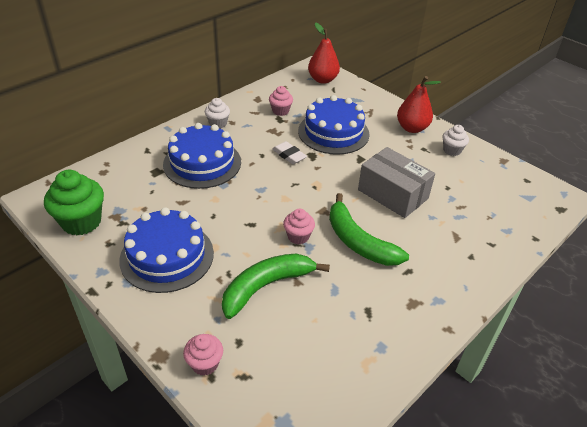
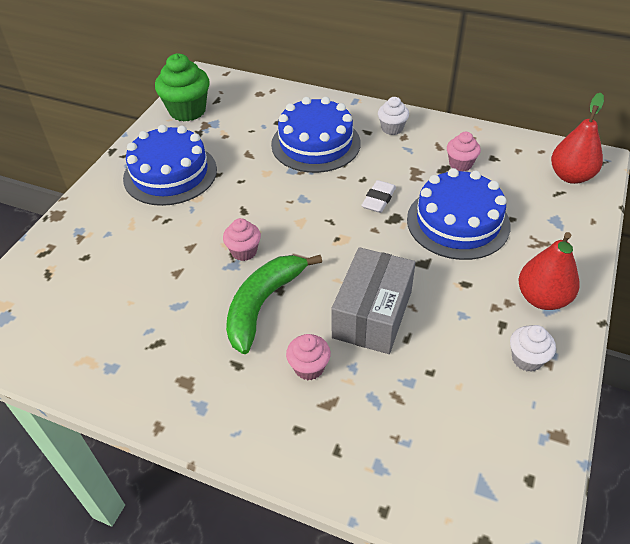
camera: 70 degrees right, 5 degrees up
pink cupcake [183,334,223,376] -> pink cupcake moved to [286,334,331,380]
green banana [222,253,330,319] -> none

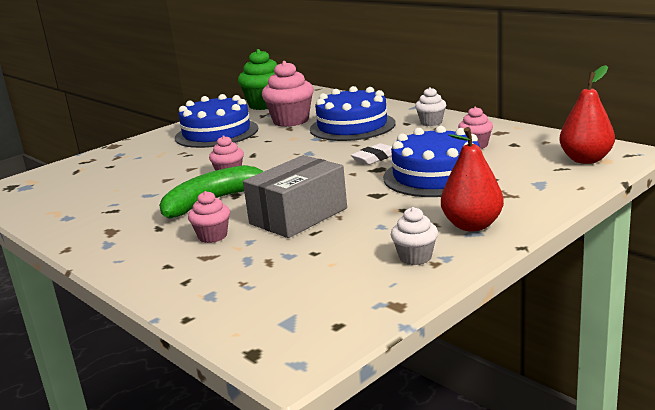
camera: 25 degrees right, 25 degrees down
none -> pink cupcake [262,61,314,127]

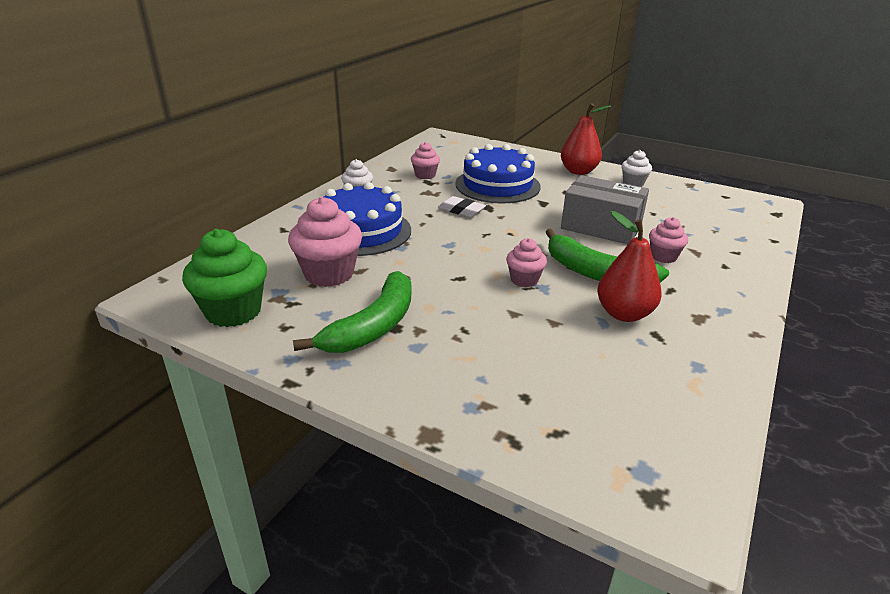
camera: 110 degrees left, 10 degrees up
blue cake [175,94,258,148] -> green banana [293,271,411,353]
red pear [559,65,615,164] -> red pear moved to [597,211,662,322]

